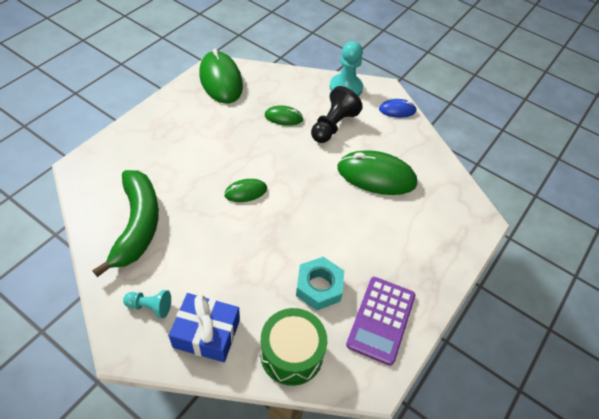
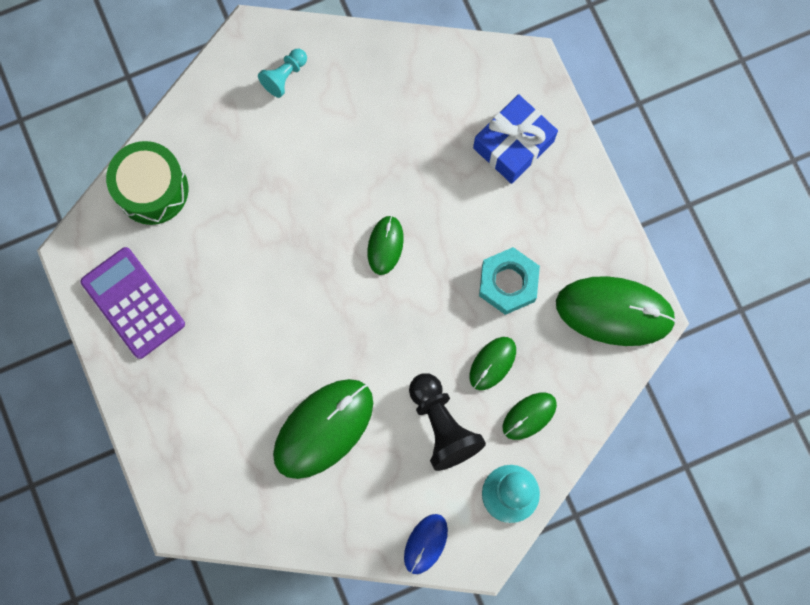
camera: 125 degrees right, 25 degrees up
green banana [92,170,159,277] -> none
blue gift [169,293,240,362] -> blue gift moved to [473,94,558,184]
turquoise nut [296,257,344,310] -> turquoise nut moved to [479,247,540,315]
none -> green mouse [503,393,557,440]

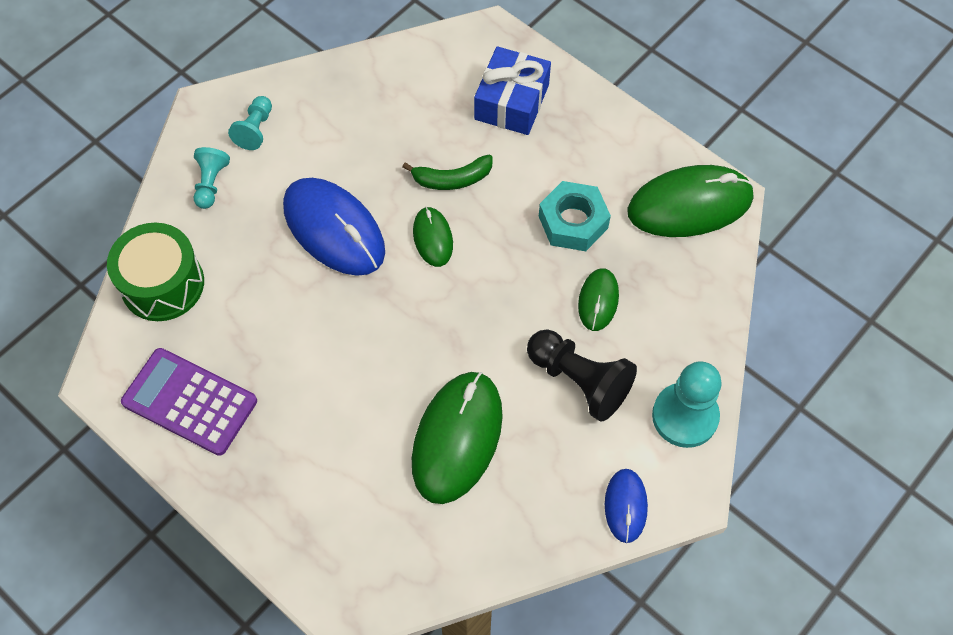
camera: 25 degrees left, 15 degrees down
green mouse [503,393,557,440] -> none
none -> turquoise pawn [194,147,230,209]
none -> blue mouse [283,178,385,276]
none -> green banana [403,155,492,190]

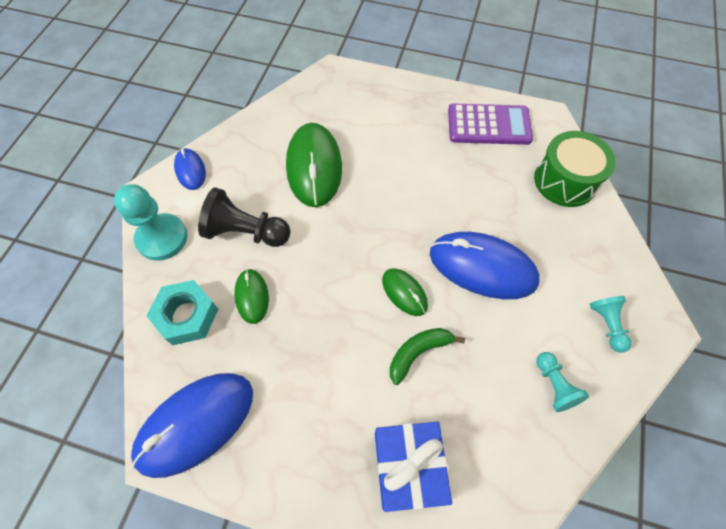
camera: 155 degrees right, 0 degrees up
turquoise pawn [194,147,230,209] -> turquoise pawn moved to [536,352,589,412]
turquoise nut [539,181,611,251] -> turquoise nut moved to [146,280,218,345]
green mouse [627,165,754,237] -> blue mouse [131,373,253,478]

